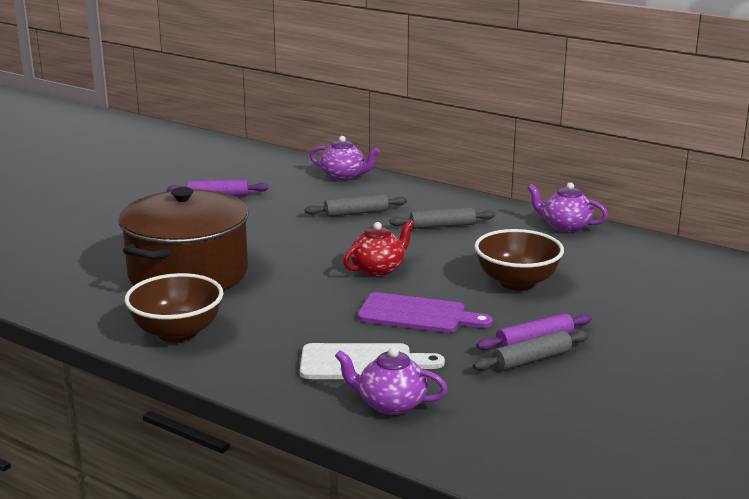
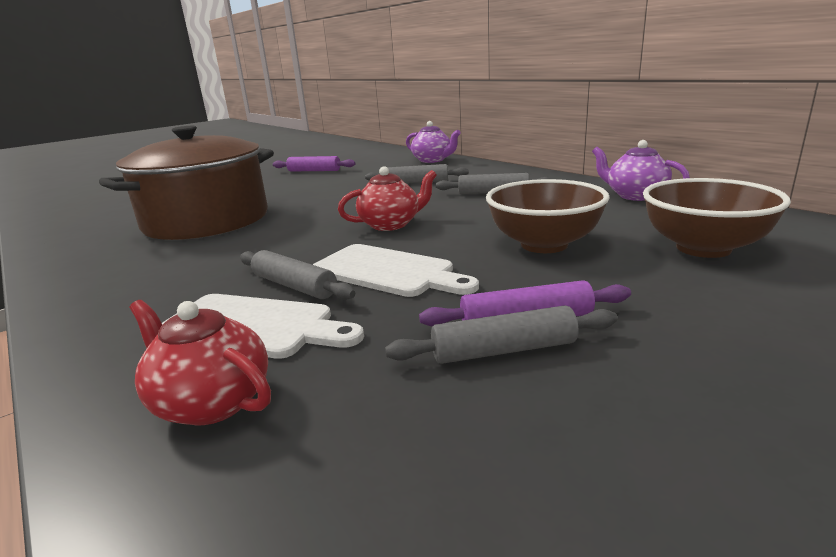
camera: 20 degrees right, 0 degrees up
brown bowl [125,273,223,343] -> brown bowl moved to [643,178,791,258]
purple teapot [335,347,447,415] -> red teapot [129,300,271,425]
purple cutting board [357,292,493,333] -> white cutting board [313,244,479,297]
none -> grey rolling pin [240,250,355,300]

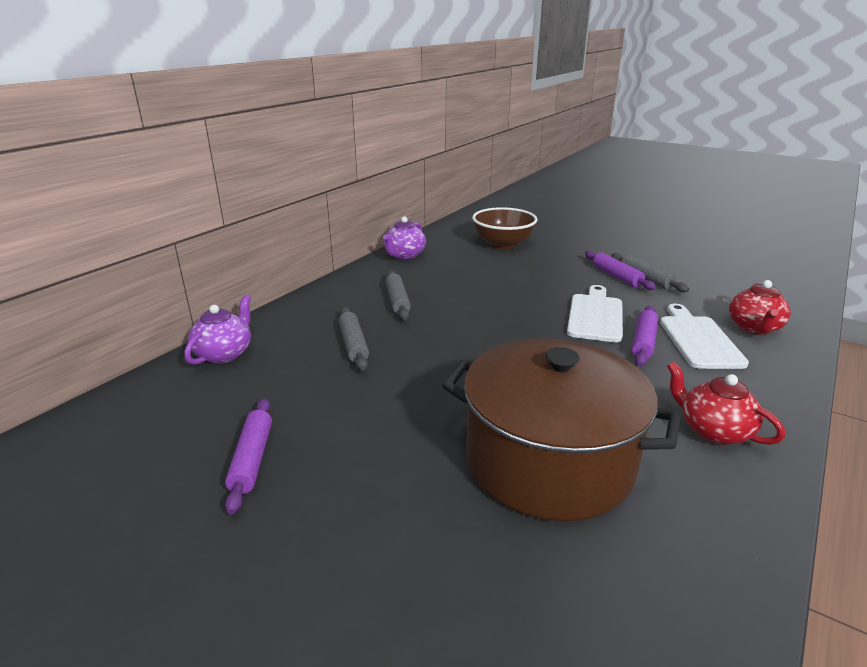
camera: 110 degrees left, 5 degrees up
grey rolling pin [240,250,355,300] -> purple rolling pin [632,306,658,366]
red teapot [338,166,437,231] -> red teapot moved to [667,362,785,445]
brown bowl [486,179,610,253] -> none

